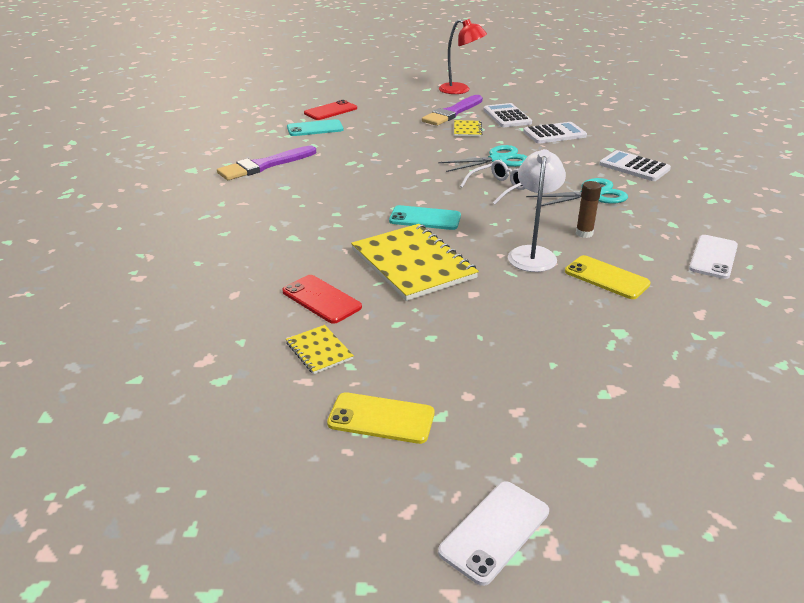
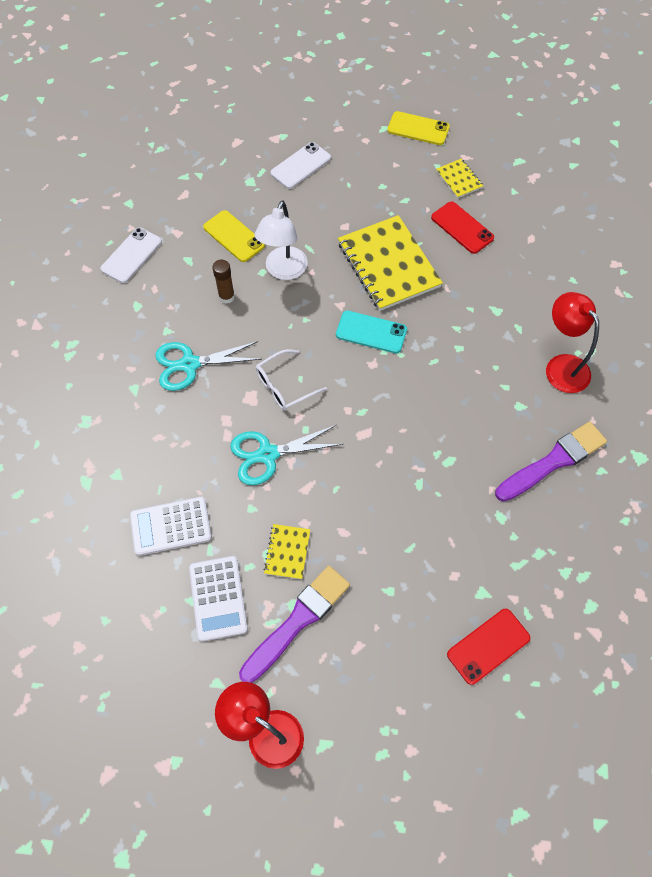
camera: 175 degrees left, 30 degrees up
turquoise phone [287,119,344,136] -> none
white phone [438,481,549,586] -> white phone moved to [270,142,331,189]
white calculator [599,150,671,181] -> none
none -> red lamp [546,292,599,393]

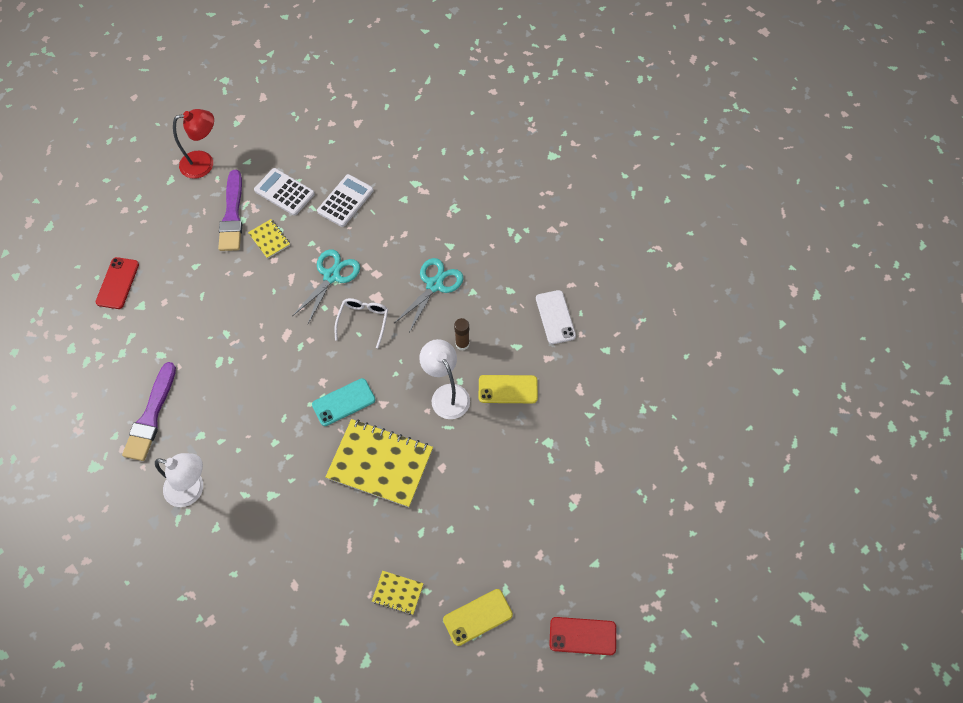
camera: 135 degrees right, 0 degrees up
white phone [270,142,331,189] -> none
red phone [431,201,494,254] -> red phone moved to [549,617,616,655]
red lamp [546,292,599,393] -> white lamp [155,453,203,507]

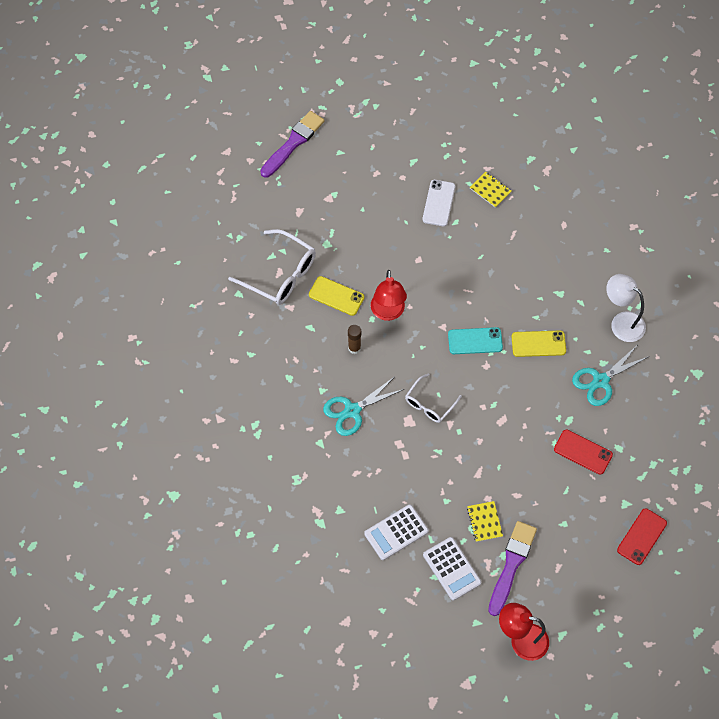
camera: 155 degrees left, 0 degrees up
purple brush [122,362,176,461] -> purple brush moved to [260,111,324,178]
turquoise scissors [292,249,360,324] -> turquoise scissors moved to [572,346,648,406]
yellow notebook [326,419,433,508] -> none
white lamp [419,339,470,419] -> red lamp [371,270,407,321]
yellow phone [443,589,513,646] -> yellow phone moved to [512,331,566,357]
white phone [536,290,576,344] -> white phone moved to [422,180,455,226]
red phone [549,617,616,655] -> red phone moved to [554,430,613,475]
none -> white glasses [228,229,316,305]

